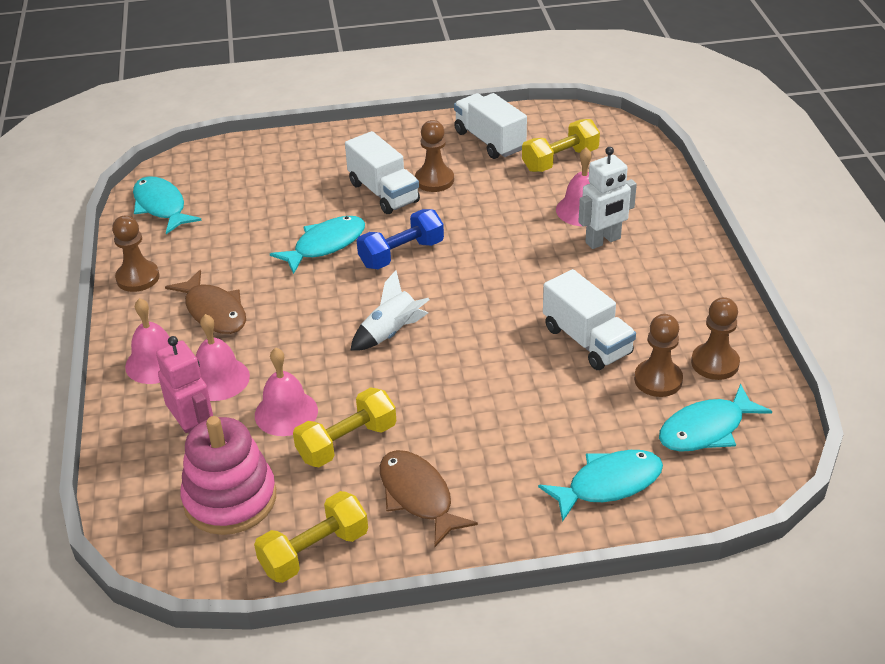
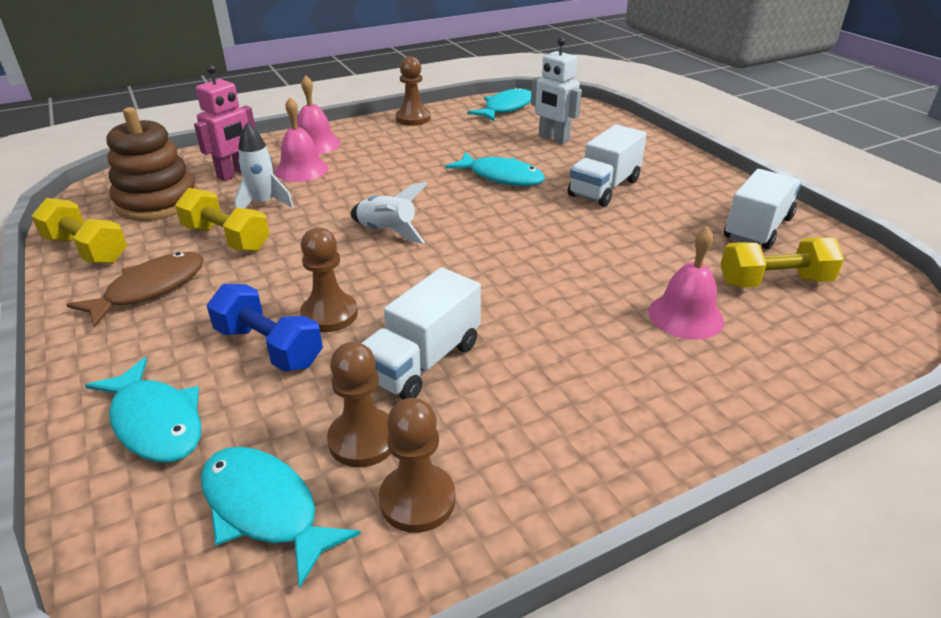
camera: 70 degrees right, 5 degrees down
brown fish [165,270,246,334] -> none
pink stacking toy [180,416,276,535] -> brown stacking toy [106,107,196,221]
pink bell [255,348,318,436] -> white rocket [234,123,294,208]
blue dumbbell [357,209,444,269] -> blue dumbbell moved to [207,284,323,371]
brown pawn [415,120,454,192] -> brown pawn moved to [300,228,358,332]
yellow dumbbell [522,119,600,172] -> yellow dumbbell turned 45 degrees counterclockwise [720,237,844,288]
white robot [578,147,637,249] -> white robot moved to [531,37,582,144]

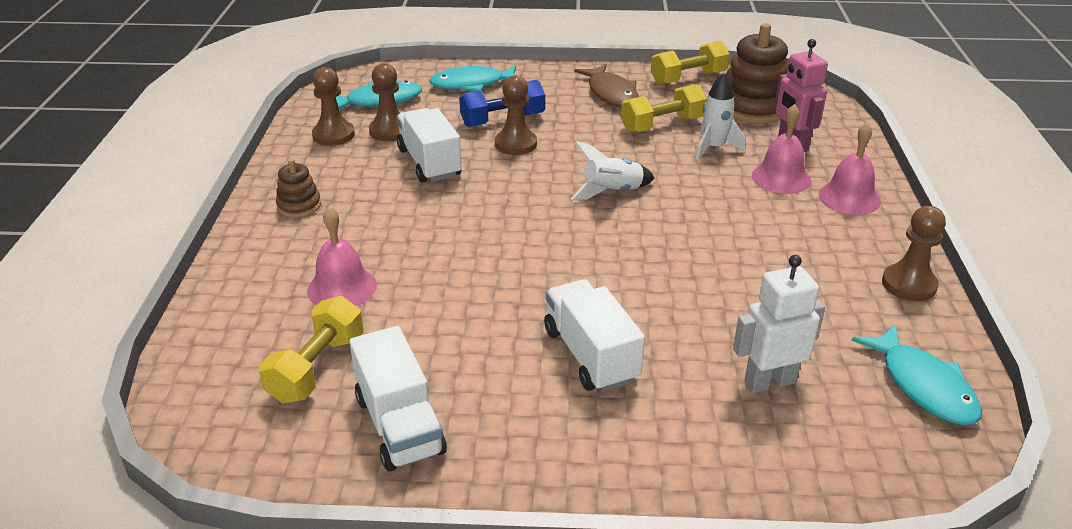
camera: 120 degrees right, 0 degrees up
turquoise fish [445,152,545,186] -> none
none -> brown stacking toy [276,159,321,217]

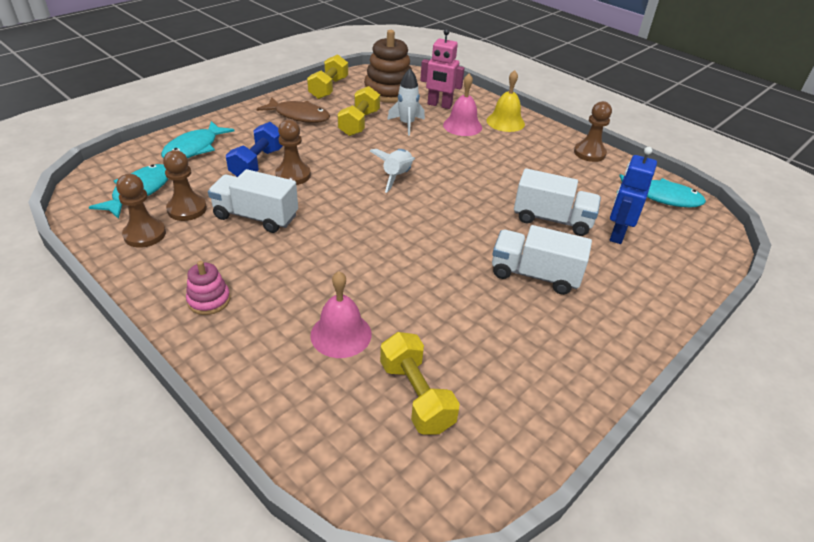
camera: 50 degrees left, 5 degrees up
brown stacking toy [276,159,321,217] -> pink stacking toy [186,261,230,315]
white truck [349,326,447,472] -> white truck moved to [514,168,601,236]
white robot [733,255,825,393] -> blue robot [610,147,657,244]
pink bell [818,123,881,215] -> yellow bell [486,70,525,132]

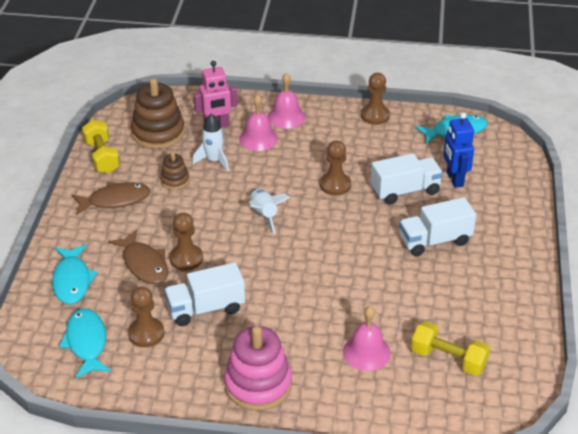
camera: 35 degrees left, 0 degrees up
brown pawn [116,174,166,248] -> brown pawn moved to [320,140,351,196]
pink stacking toy [186,261,230,315] -> pink stacking toy [224,326,292,411], size x1.93
blue dumbbell [226,122,283,177] -> brown fish [109,230,168,284]
yellow dumbbell [337,86,380,136] -> brown stacking toy [160,152,189,190]
yellow bell [486,70,525,132] -> pink bell [268,73,305,129]

